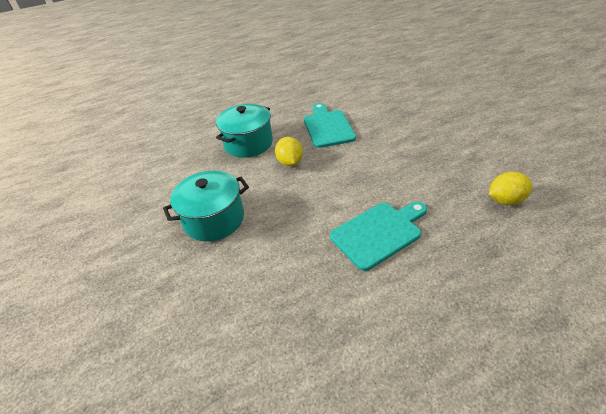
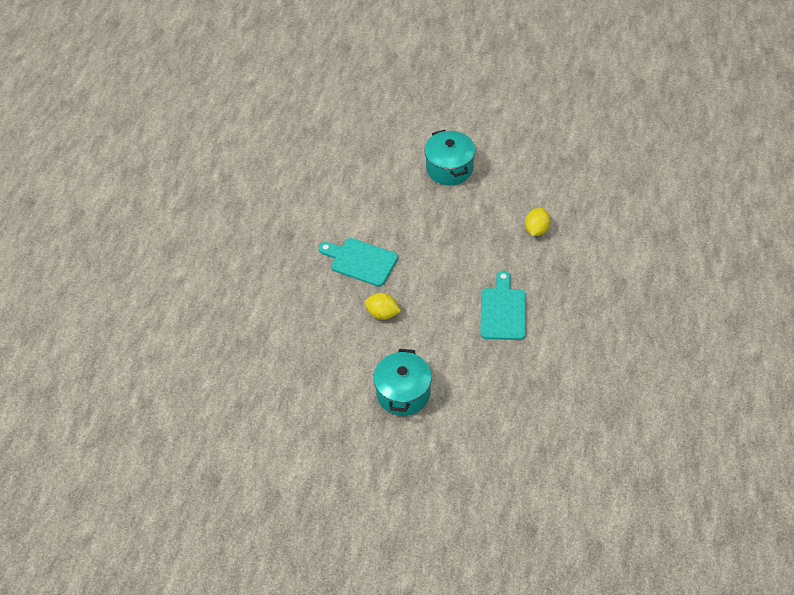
camera: 55 degrees left, 10 degrees up
turquoise pot [216,104,273,158] -> turquoise pot moved to [424,129,475,185]

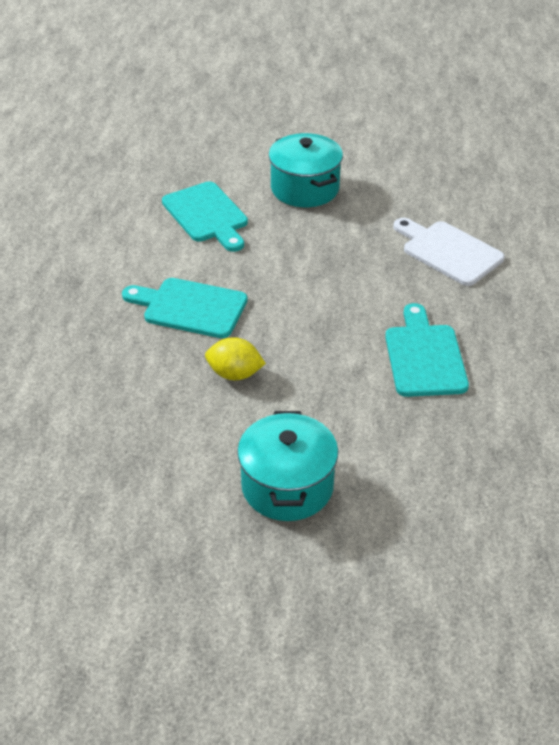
camera: 10 degrees left, 10 degrees down
yellow lemon [525,208,551,236] -> white cutting board [393,218,504,286]
none -> turquoise cutting board [162,182,248,252]

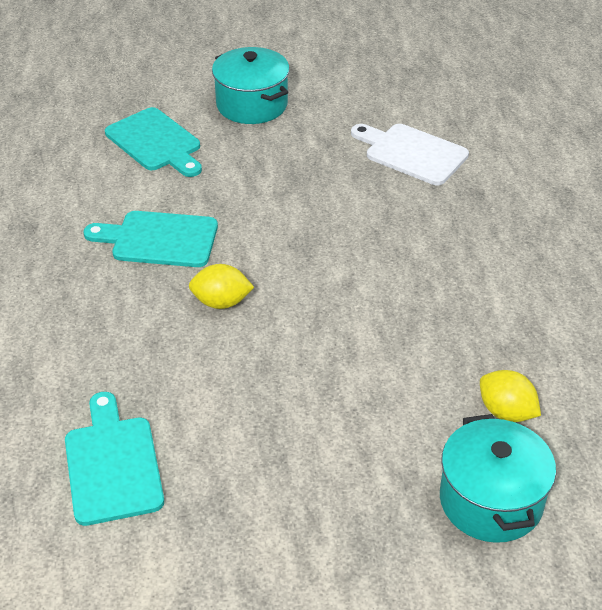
camera: 10 degrees left, 0 degrees up
turquoise pot [237,411,338,521] -> turquoise pot moved to [440,414,556,543]
turquoise cutting board [385,303,469,397] -> turquoise cutting board moved to [65,392,164,526]
none -> yellow lemon [480,370,541,422]

